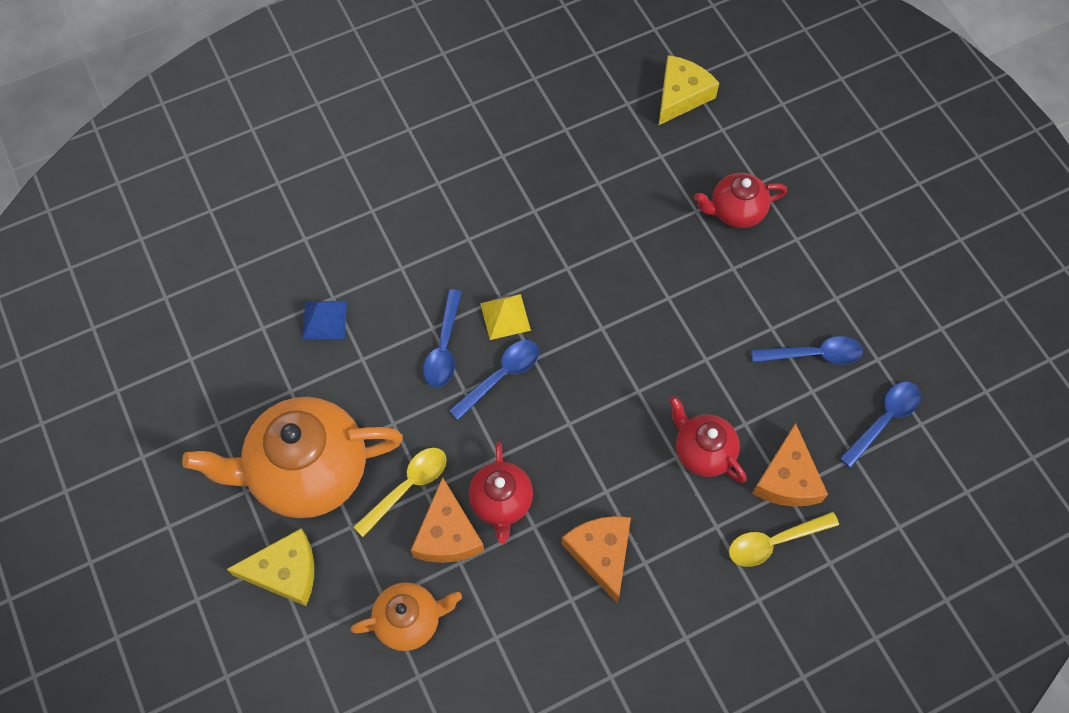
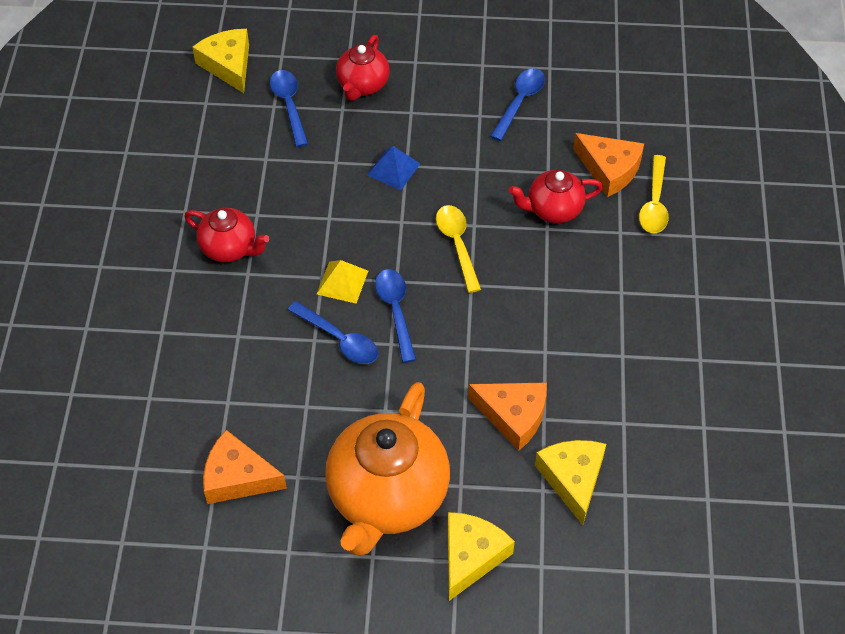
camera: 60 degrees left, 10 degrees down
blue pyramid [302,301,347,339] -> blue pyramid moved to [367,146,420,190]
orange teapot [350,582,462,651] -> yellow cheese [535,440,606,525]
yellow spoon [353,448,447,537] -> yellow spoon moved to [436,205,481,293]
red teapot [469,442,533,544] -> red teapot moved to [184,208,269,262]
orange cheese [562,516,631,603] -> orange cheese moved to [203,430,287,504]
blue spoon [839,382,921,468] -> blue spoon moved to [270,70,308,147]

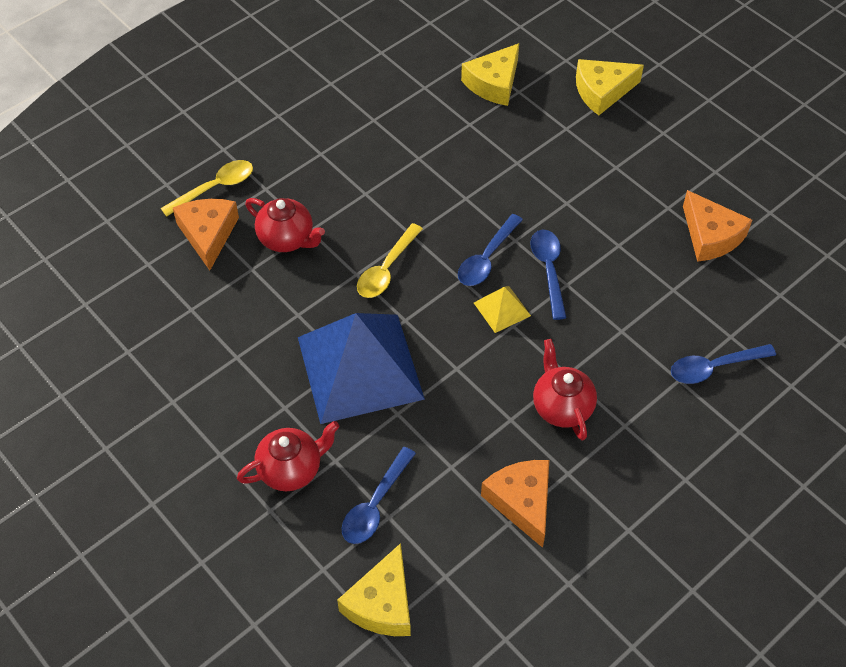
camera: 135 degrees left, 0 degrees up
orange teapot [325,382,450,556] -> none
blue pyramid [367,146,420,190] -> blue pyramid [298,313,425,424], size x2.41
orange cheese [468,382,547,451] -> orange cheese moved to [481,460,549,548]
blue spoon [490,68,545,141] -> blue spoon moved to [671,344,776,384]

